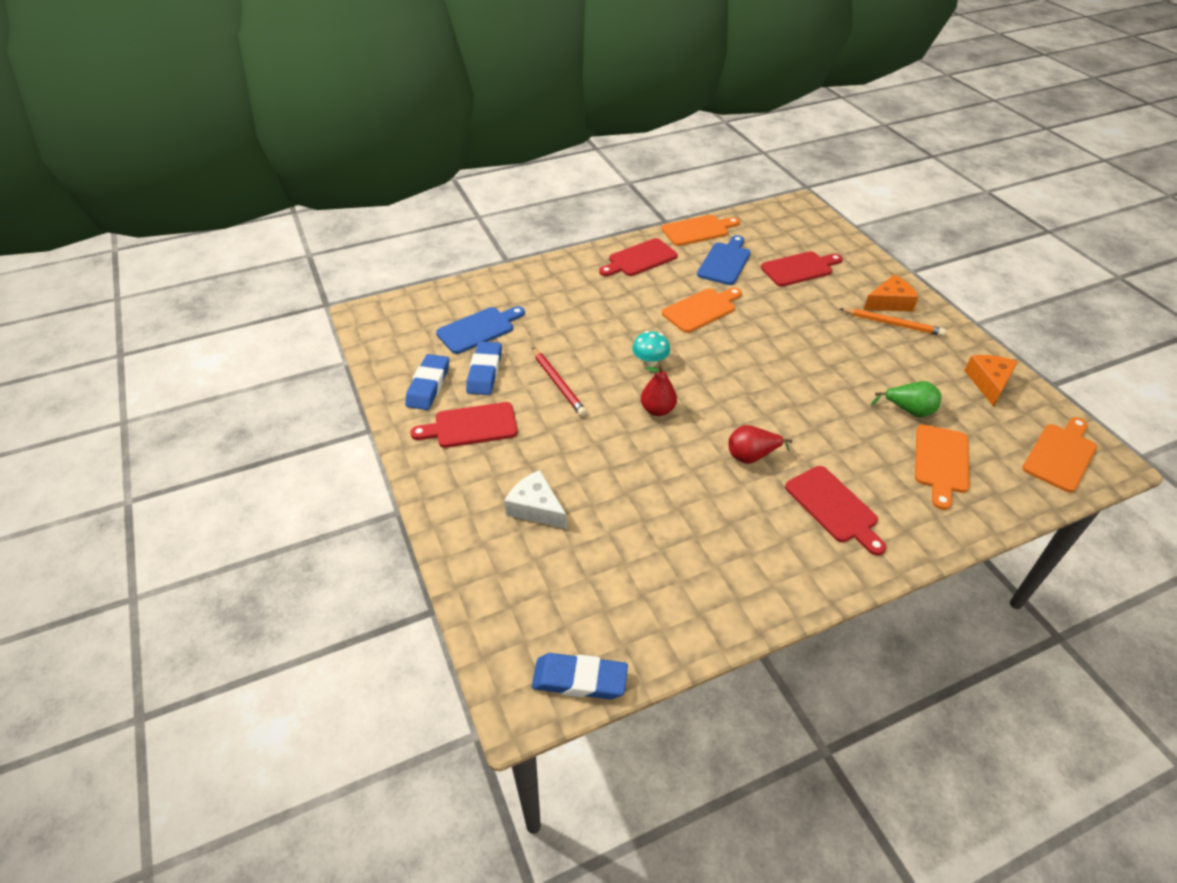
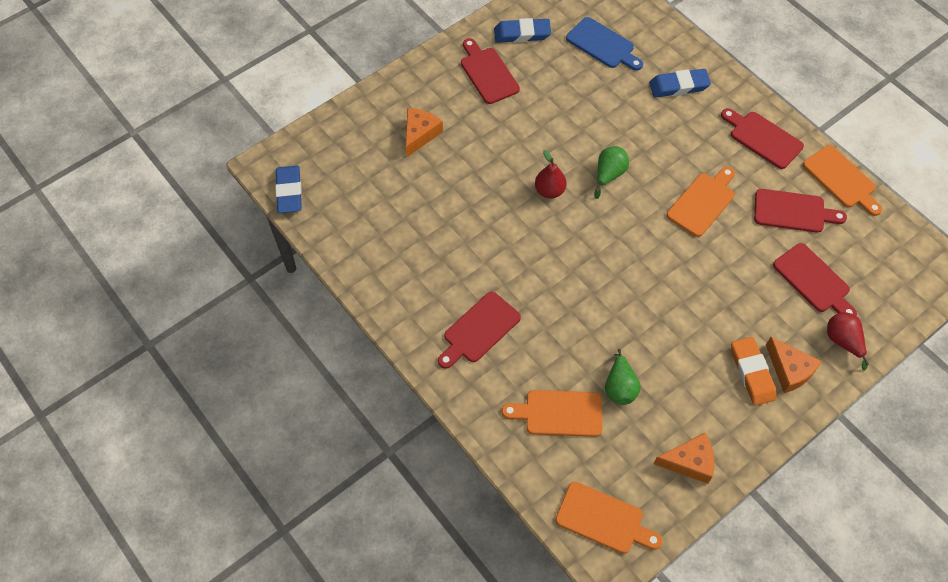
camera: 75 degrees right, 15 degrees up
blue eraser [466,341,502,395] -> blue eraser moved to [649,69,711,98]
white cheese [505,470,567,529] -> orange cheese [406,108,443,157]
red pencil [532,347,587,416] -> none
turquoise mushroom [632,331,670,367] -> green pear [594,146,629,199]
orange cutting board [662,287,742,333] -> orange cutting board turned 90 degrees counterclockwise [667,167,735,237]
blue cutting board [697,235,750,285] -> red cutting board [754,189,847,233]
red pear [728,425,792,464] -> red pear moved to [827,312,869,370]
orange pencil [839,308,946,336] -> orange eraser [731,337,777,406]

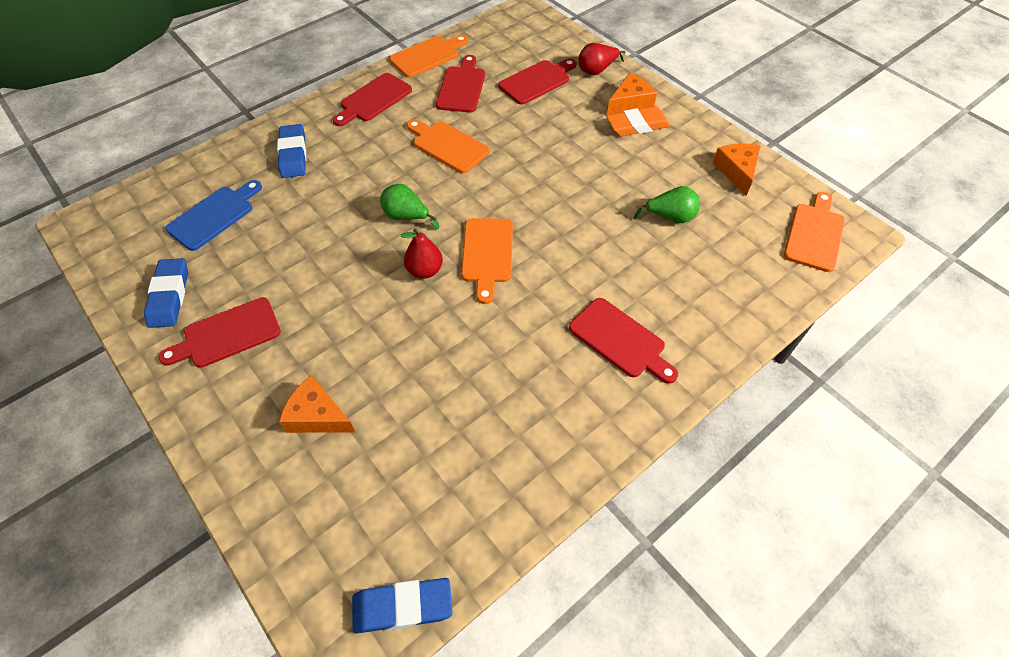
camera: 90 degrees left, 5 degrees down
orange cutting board [502,390,602,437] -> orange cutting board moved to [461,218,513,304]

